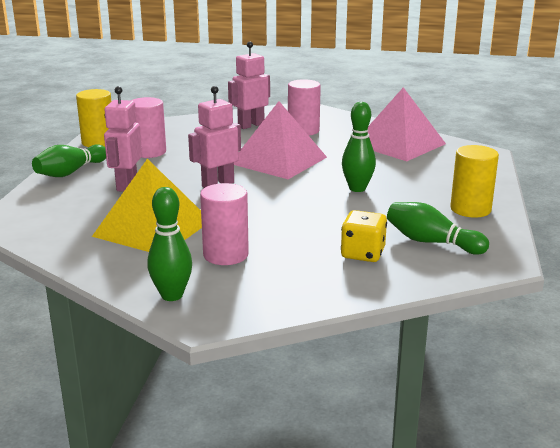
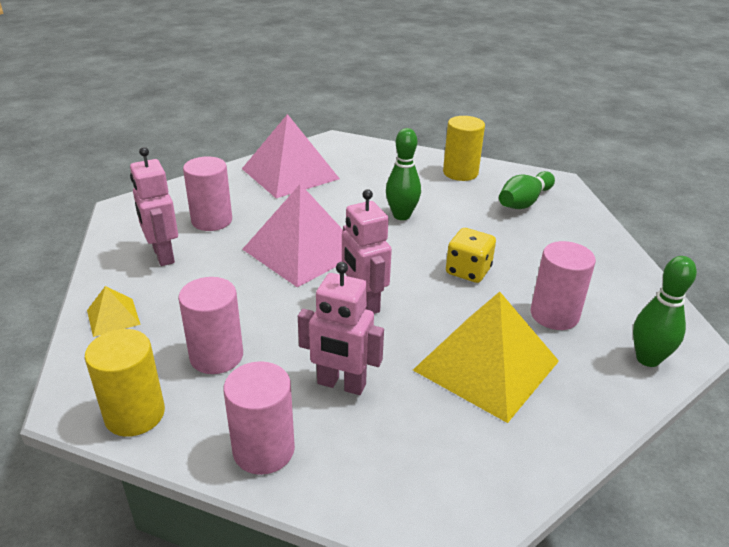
camera: 80 degrees left, 10 degrees up
green bowling pin [32,144,106,177] -> pink cylinder [223,361,295,475]
yellow dice [341,210,387,262] -> yellow dice moved to [446,228,496,283]
none -> yellow pyramid [87,286,141,337]

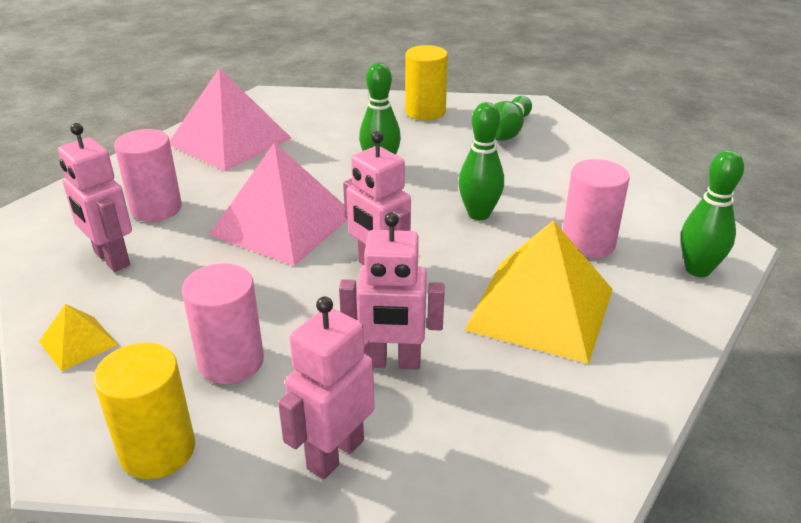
camera: 15 degrees left, 0 degrees up
pink cylinder [223,361,295,475] -> pink robot [278,296,374,479]
yellow dice [446,228,496,283] -> green bowling pin [458,102,504,220]

